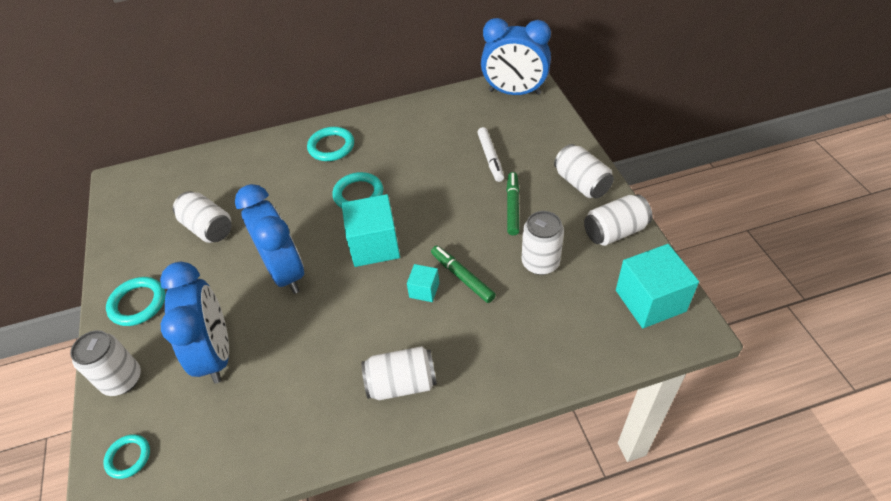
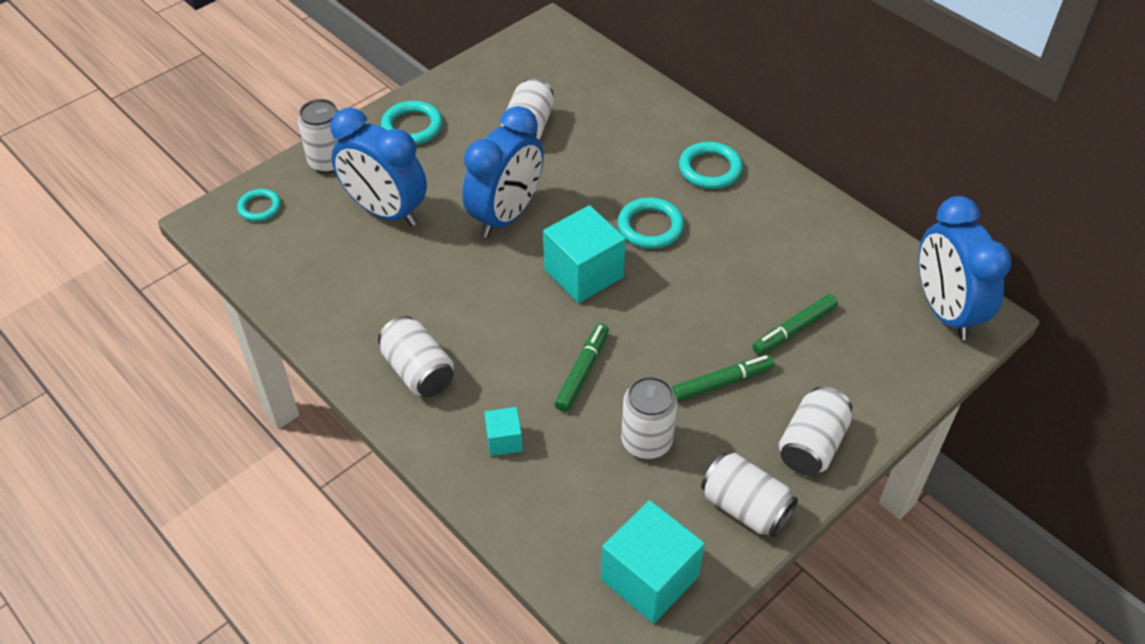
camera: 60 degrees right, 0 degrees up
blue clock [160,262,229,383] -> blue clock turned 75 degrees clockwise [330,108,427,226]
turquoise cube [407,264,439,302] -> turquoise cube moved to [484,407,523,456]
white marker [477,127,504,182] -> green marker [752,294,838,355]

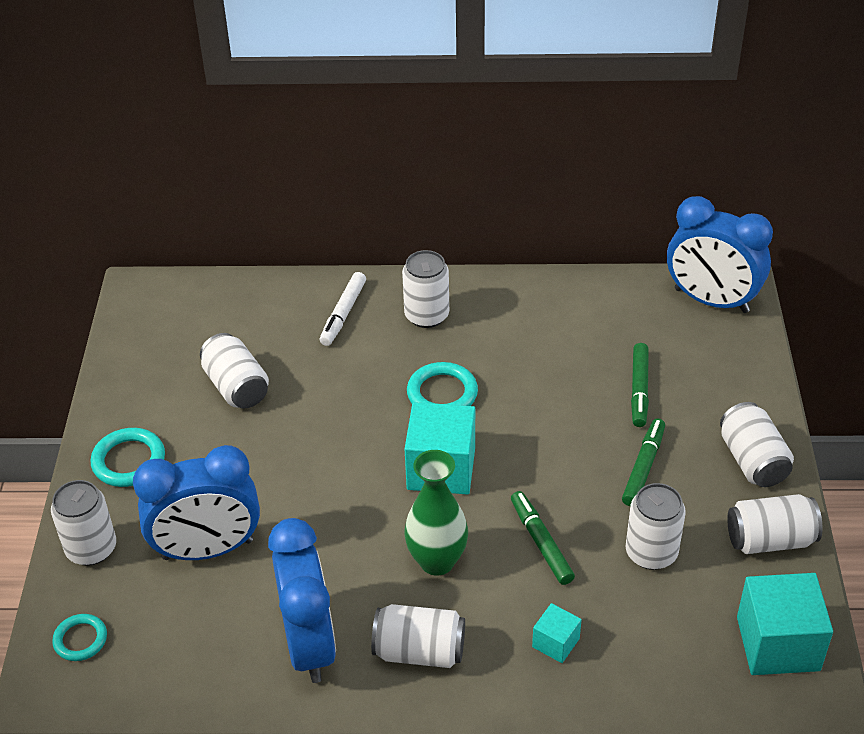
camera: 45 degrees left, 5 degrees down
blue clock [462,106,544,238] -> blue clock moved to [268,518,336,683]
turquoise ring [679,142,743,189] -> white can [402,250,449,328]
none -> white marker [320,272,366,346]
none -> green vase [404,450,468,576]

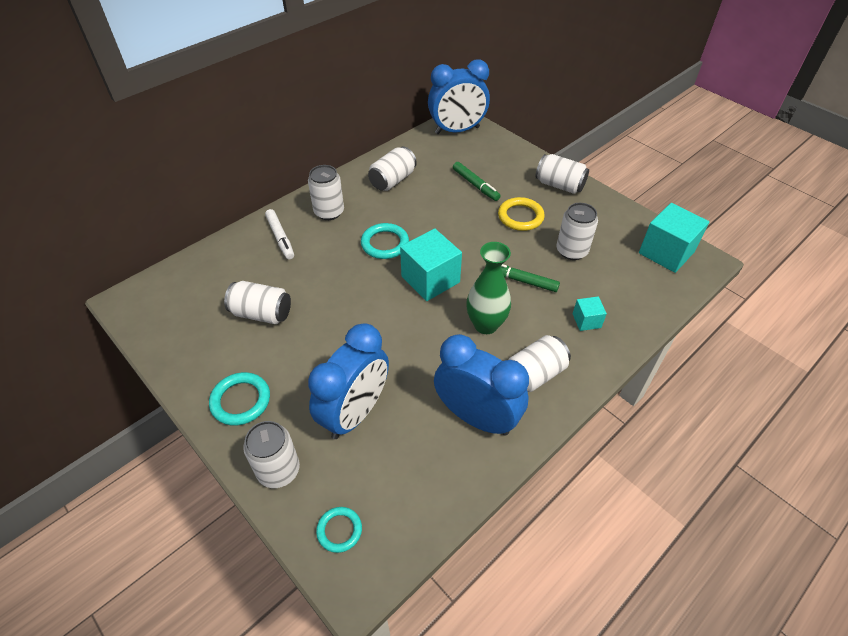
camera: 45 degrees left, 5 degrees up
green marker [622,418,665,506] -> yellow ring [498,197,545,231]
white can [727,494,823,554] -> white can moved to [368,146,417,191]

